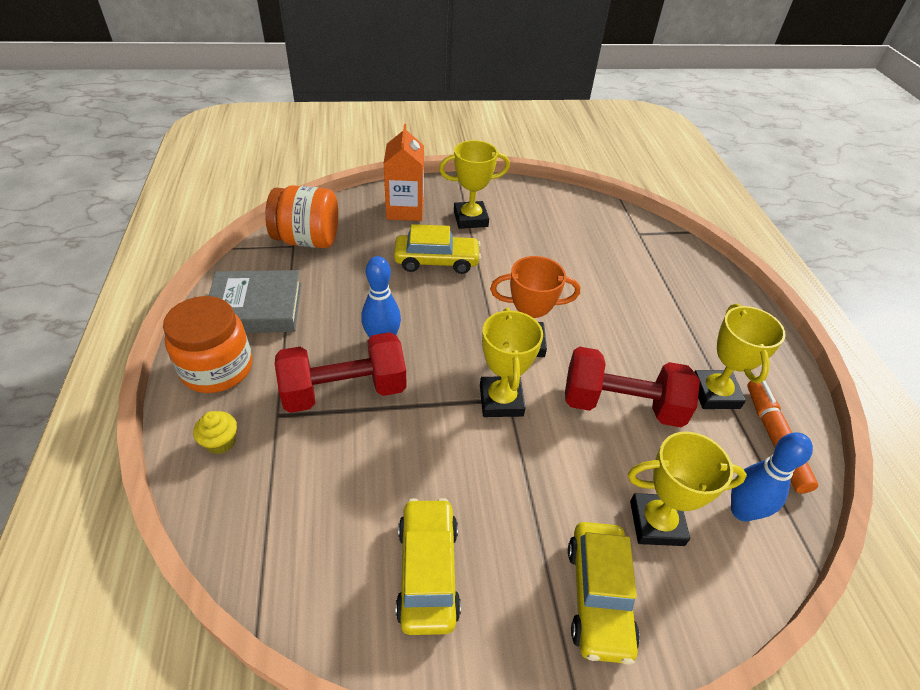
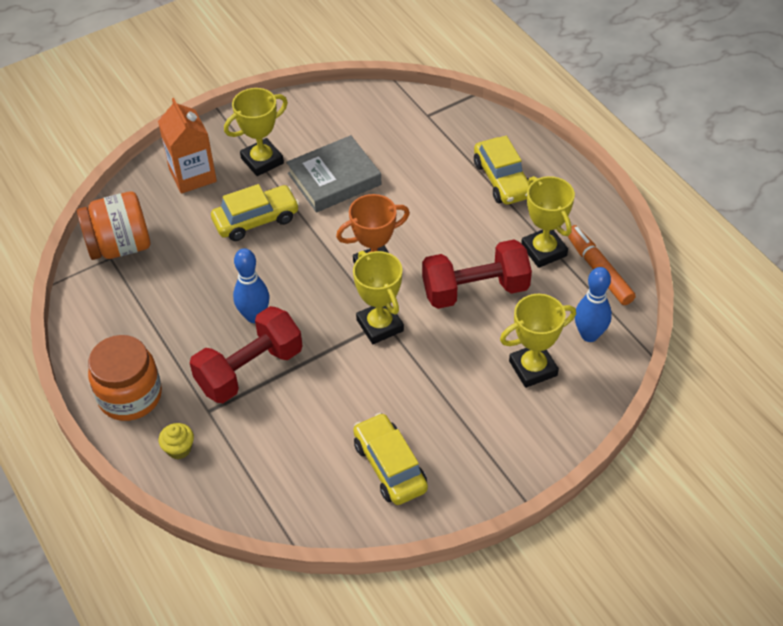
camera: 20 degrees left, 5 degrees up
grey book [209,270,302,333] -> grey book moved to [286,135,381,213]
yellow car [568,522,640,665] -> yellow car moved to [474,136,529,205]

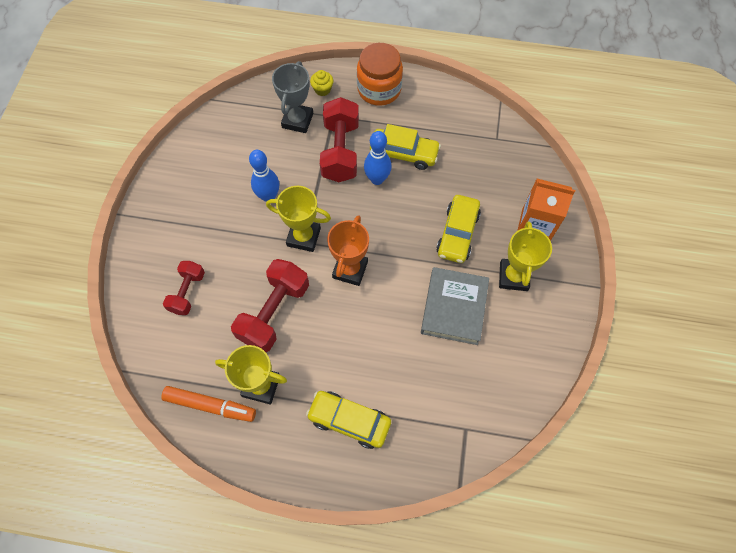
camera: 130 degrees right, 15 degrees up
orange jar [77,191,150,260] -> none
yellow car [353,413,428,505] -> yellow car moved to [370,124,441,170]
yellow trophy [500,294,576,388] -> red dumbbell [163,261,205,315]
blue bowling pin [575,267,612,342] -> blue bowling pin moved to [249,150,279,202]
none -> grey trophy [272,61,313,133]

